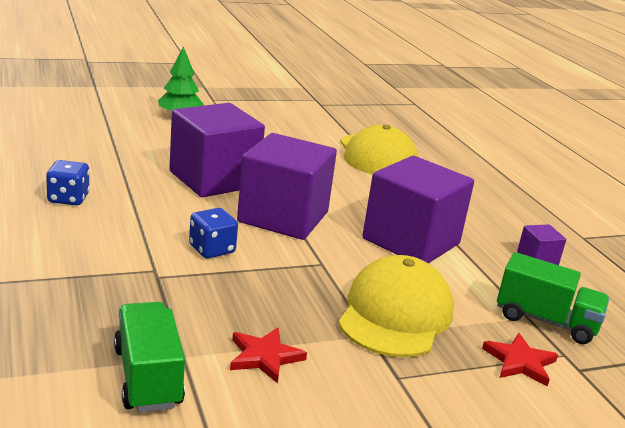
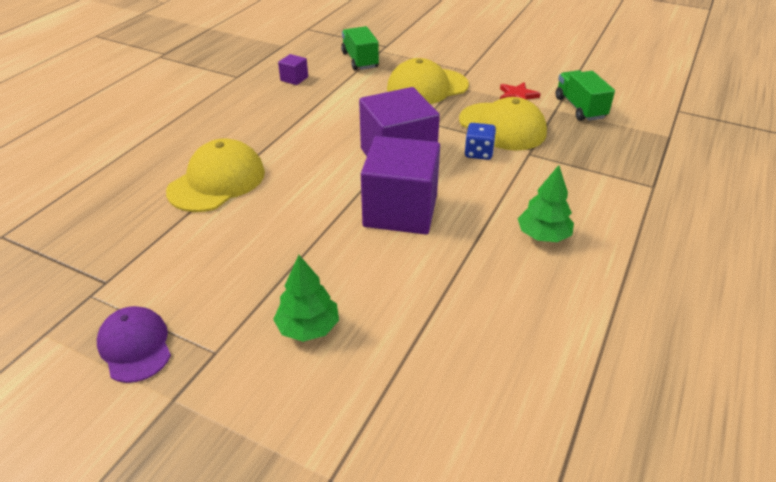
camera: 130 degrees left, 15 degrees up
blue dice [46,160,90,205] -> green tree [518,165,574,242]
green truck [114,302,185,412] -> green truck turned 135 degrees clockwise [556,70,615,121]
purple cube [362,156,474,263] -> none
red star [482,333,558,386] -> none
none -> purple cap [97,306,171,383]
none -> yellow cap [459,97,547,150]

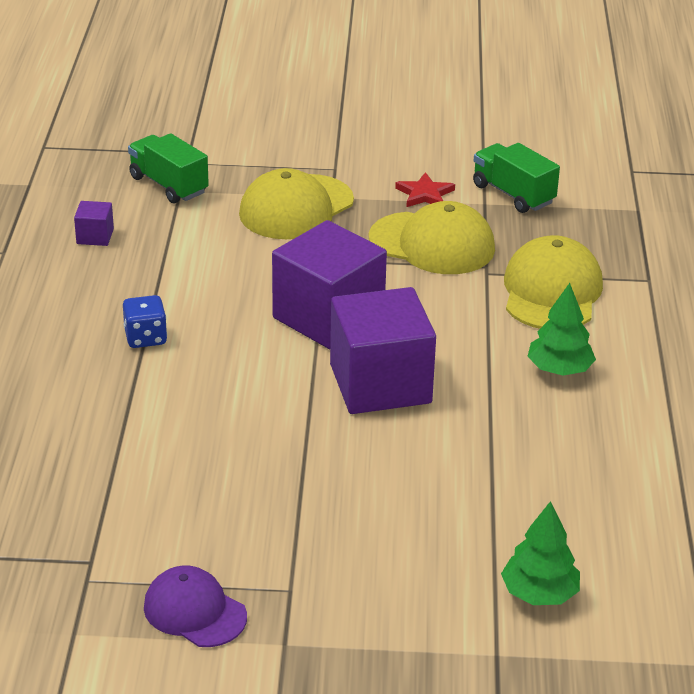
camera: 25 degrees left, 5 degrees down
yellow cap [166,138,265,212] -> yellow cap moved to [504,235,603,329]
green tree [273,255,339,342] -> green tree moved to [501,501,580,605]
blue dice [465,123,496,160] -> blue dice moved to [123,295,167,348]

